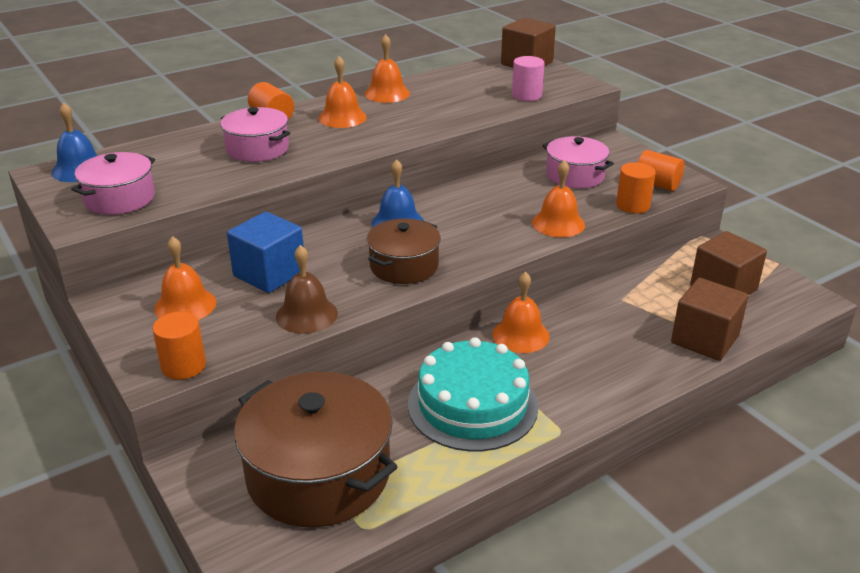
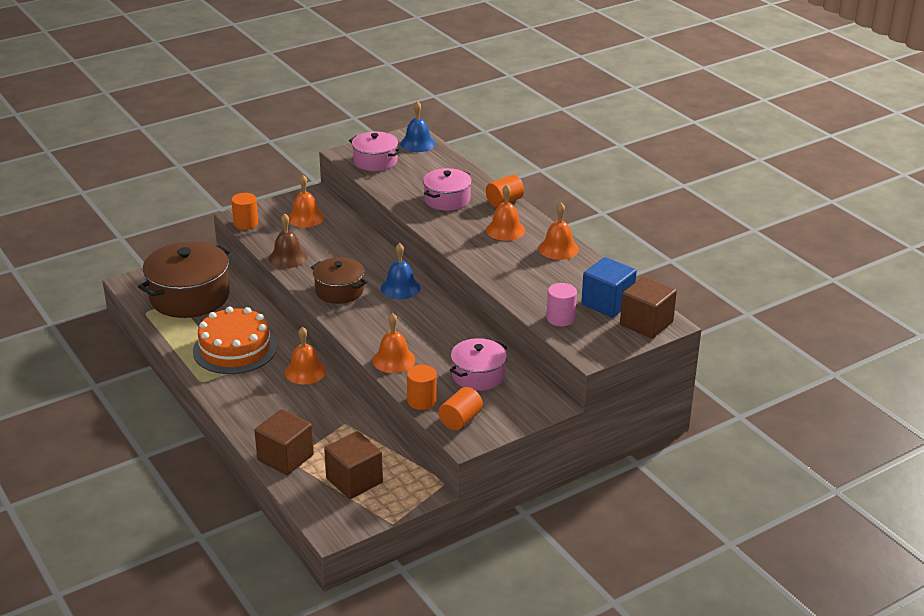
camera: 90 degrees right, 0 degrees up
blue cube [227,212,304,293] -> blue cube moved to [581,257,637,317]
turquoise cake [408,337,538,451] -> orange cake [193,307,277,374]

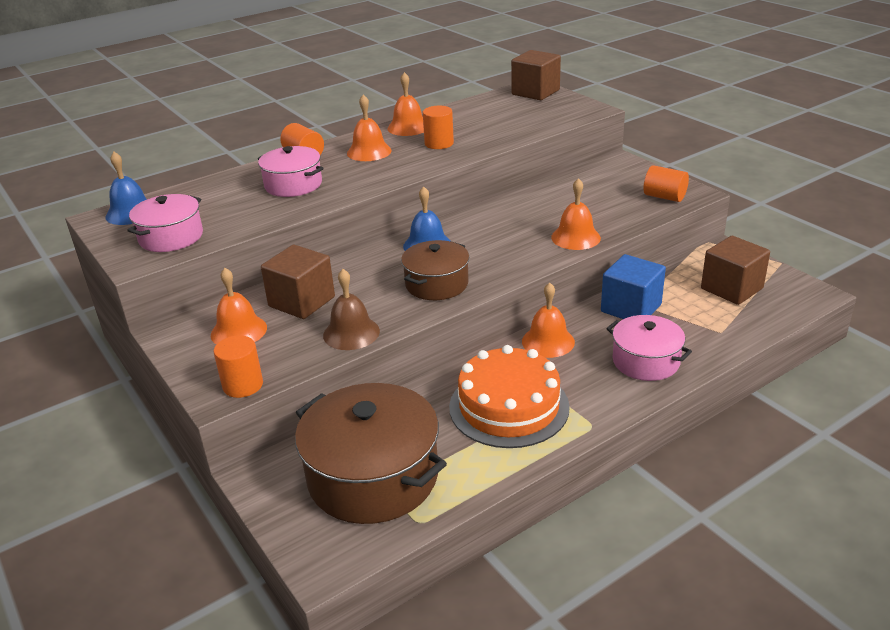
camera: 90 degrees left, 0 degrees up
brown cube [254,409,314,475] -> brown cube moved to [261,245,335,319]
orange cylinder [407,365,437,410] -> orange cylinder moved to [423,106,454,149]
pink pot [450,338,507,391] -> pink pot moved to [606,315,692,381]
pink cylinder [547,283,577,326] -> none
blue cube [581,257,637,317] -> blue cube moved to [601,254,666,319]

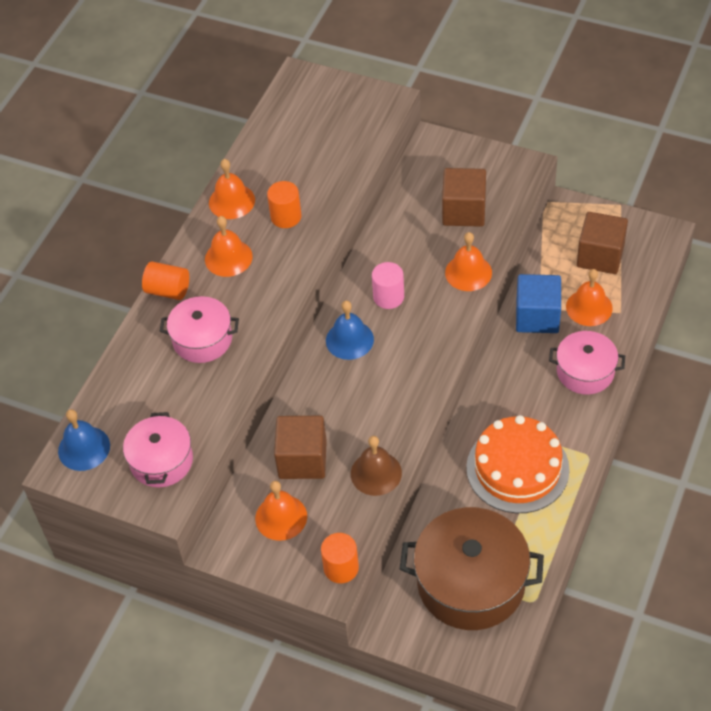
camera: 30 degrees left, 20 degrees up
brown pot [401,240,469,300] -> none
brown cube [511,50,561,100] -> brown cube moved to [442,168,486,227]
orange bell [522,283,575,358] -> orange bell moved to [566,269,613,326]
orange cylinder [644,165,689,202] -> none
none -> pink cylinder [372,262,404,309]

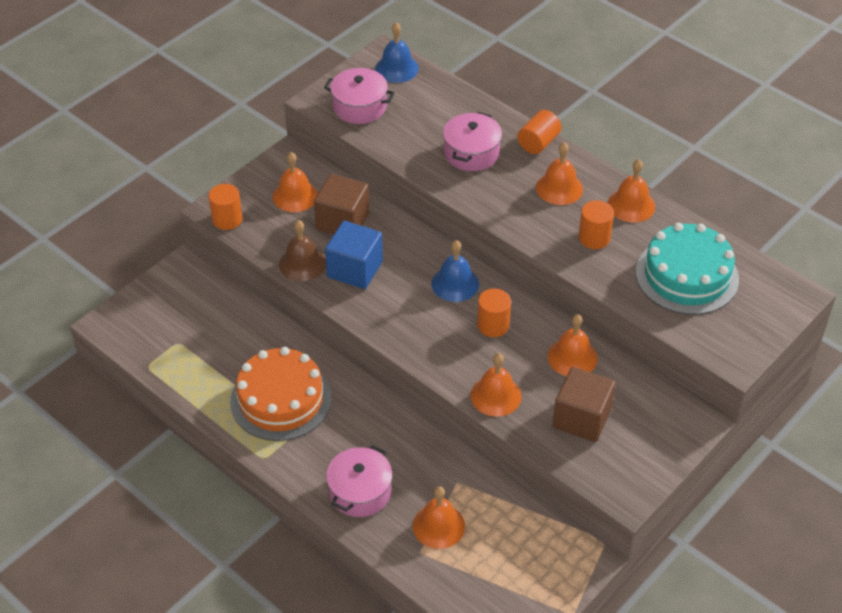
camera: 105 degrees right, 5 degrees down
pink cylinder [372,262,404,309] -> orange cylinder [477,289,511,337]
brown pot [400,507,544,630] -> none
blue cube [516,274,561,333] -> blue cube moved to [325,221,383,289]
brown cube [577,212,628,274] -> none
none -> orange bell [548,314,598,376]
none -> turquoise cake [636,223,739,315]

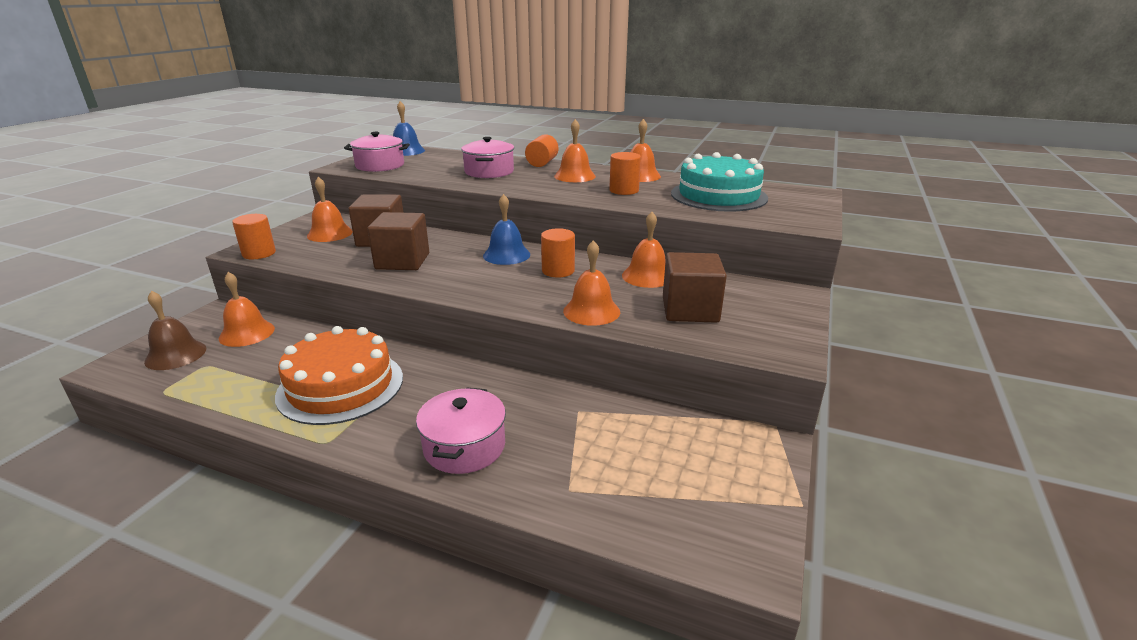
camera: 20 degrees left, 20 degrees down
brown bell [279,220,326,281] -> brown bell moved to [144,291,206,370]
blue cube [325,221,383,289] -> brown cube [367,212,429,270]
orange bell [413,486,465,549] -> orange bell moved to [219,272,275,347]

